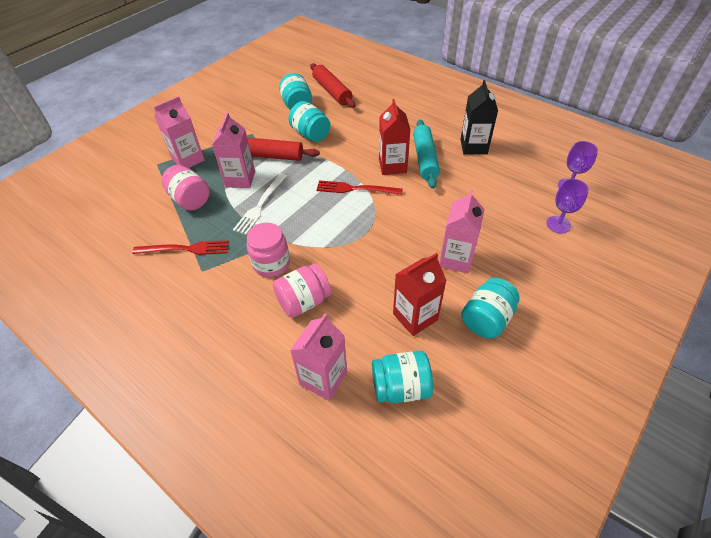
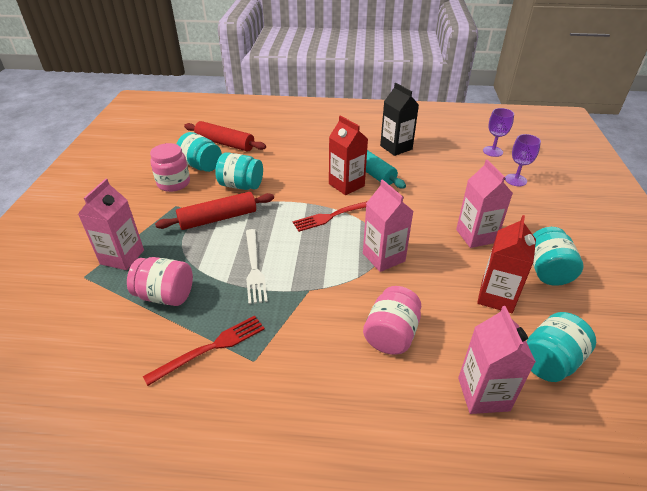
camera: 35 degrees left, 10 degrees down
pink carton [212,112,255,188] -> pink carton moved to [363,179,413,272]
pink jar [247,223,290,277] -> pink jar moved to [150,143,190,192]

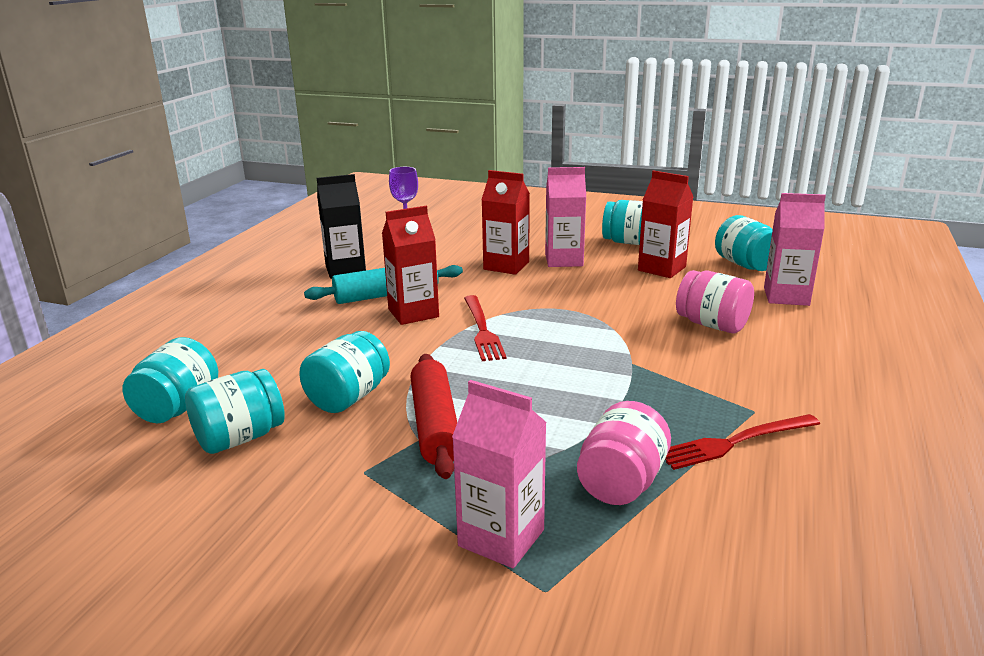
camera: 75 degrees left, 15 degrees down
red fork [143,315,265,386] -> red fork turned 90 degrees counterclockwise [665,414,820,470]
pink jar [150,143,190,192] -> none
red rolling pin [184,121,266,151] -> turquoise jar [122,337,218,423]
white fork [246,229,268,304] -> none
pink carton [363,179,413,272] -> none
purple goblet [505,134,541,186] -> none
none -> red carton [481,170,530,275]

